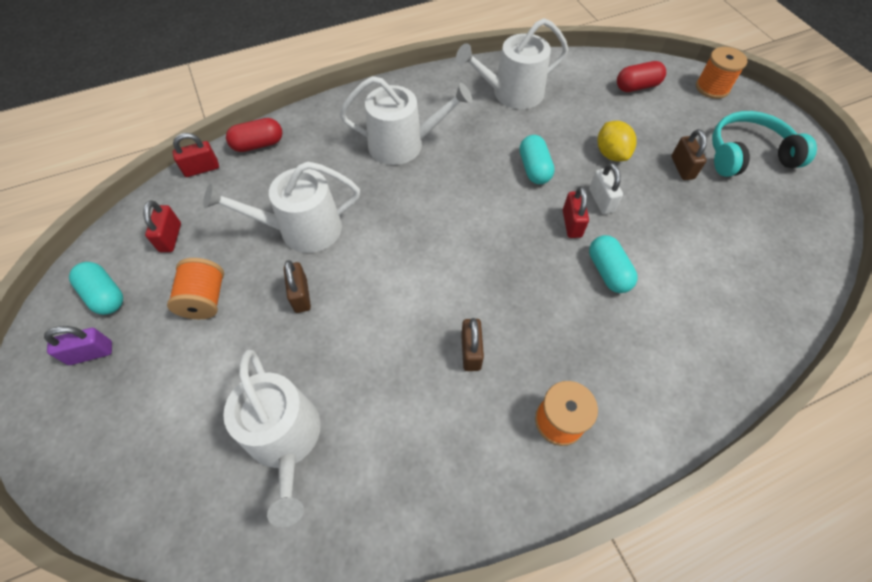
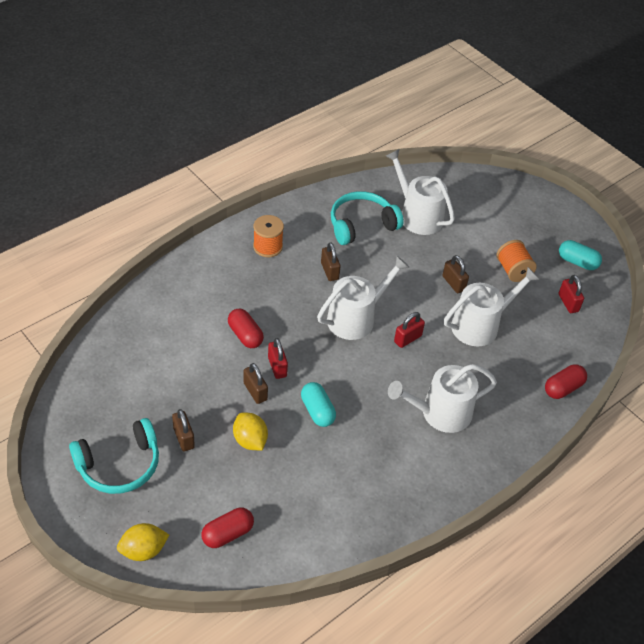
camera: 160 degrees right, 10 degrees down
purple padlock [44,326,112,365] -> none
red padlock [172,133,219,177] -> red padlock moved to [394,312,425,348]
white watering can [456,18,568,109] -> white watering can moved to [317,256,409,340]
white padlock [589,163,623,214] -> brown padlock [244,363,268,404]
turquoise capsule [589,235,638,293] -> red capsule [228,309,264,348]
orange spool [696,47,748,99] -> yellow lemon [117,523,169,561]
none -> turquoise headphones [331,191,404,245]

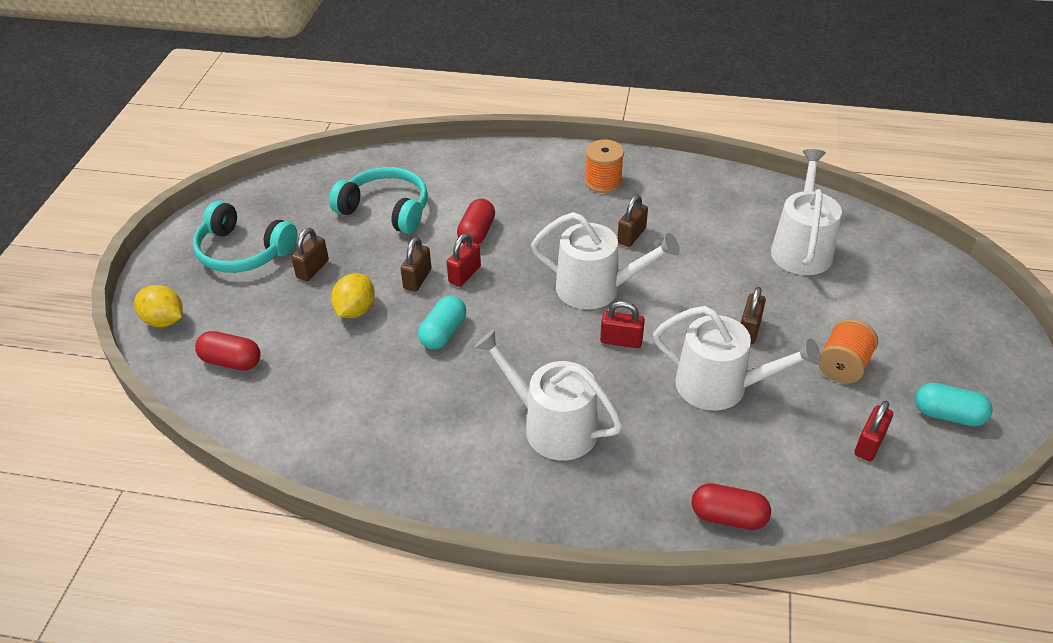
camera: 55 degrees right, 5 degrees down
turquoise headphones [331,191,404,245] -> turquoise headphones moved to [329,167,428,234]
turquoise capsule [559,240,602,270] -> turquoise capsule turned 60 degrees counterclockwise [915,383,993,426]

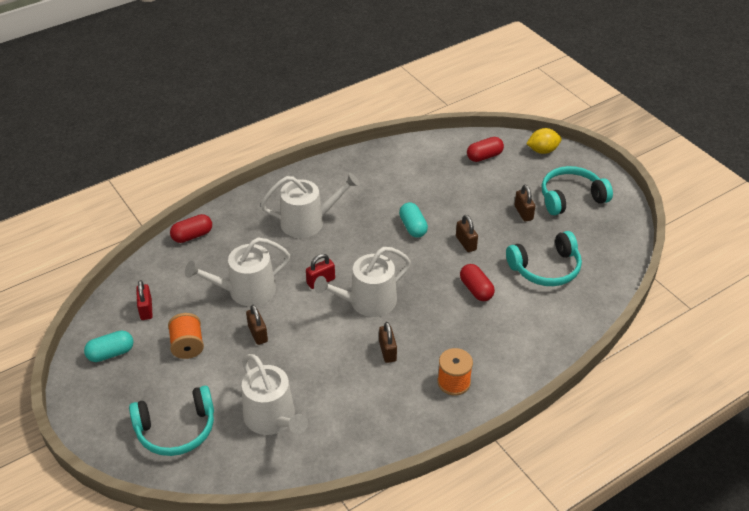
camera: 135 degrees right, 0 degrees up
yellow lemon [331,273,375,318] -> none
red padlock [447,233,481,287] -> none
none -> turquoise headphones [129,386,214,456]

